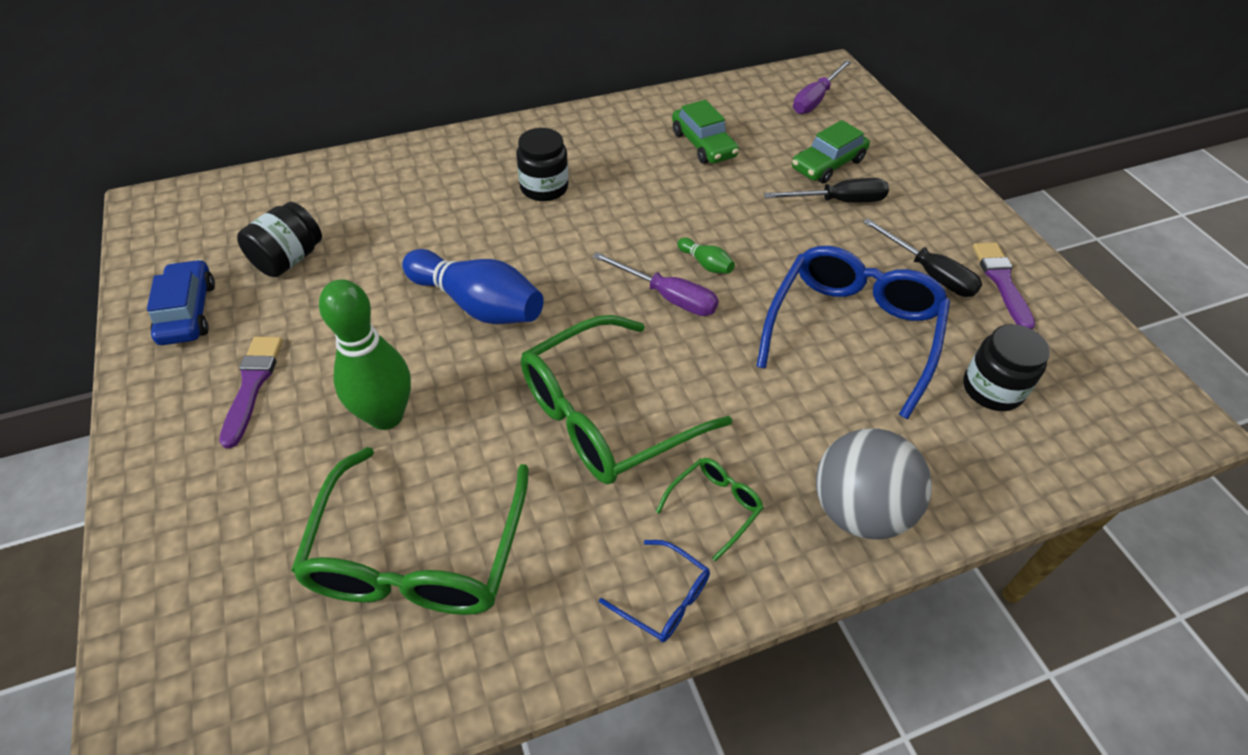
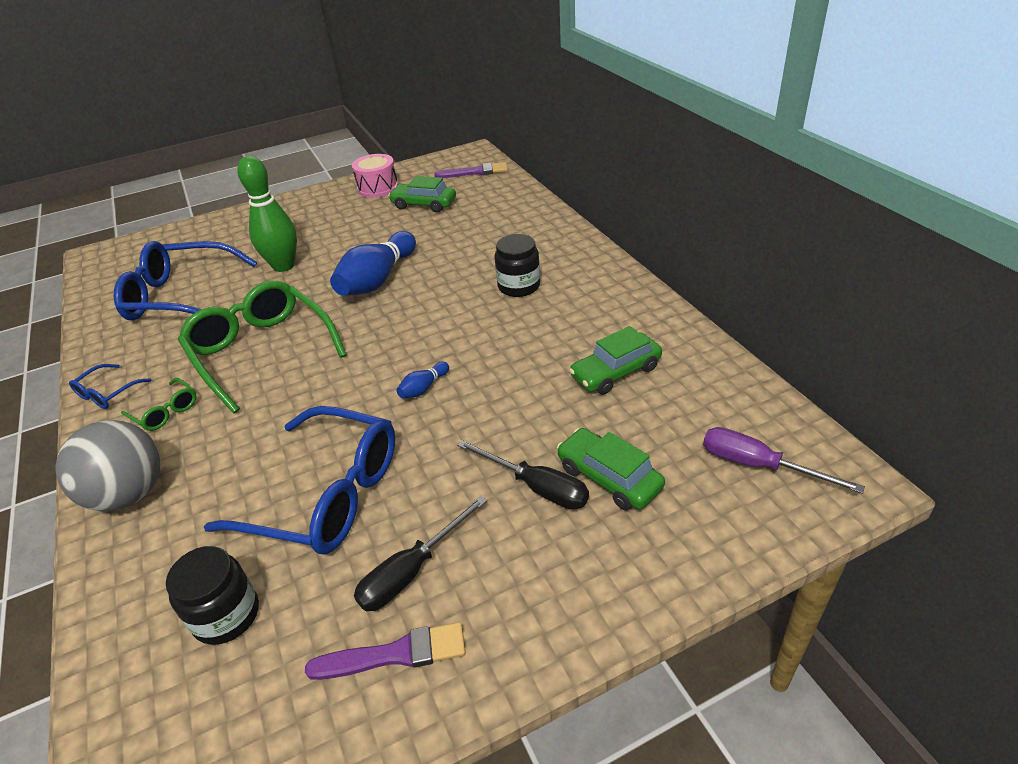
camera: 90 degrees right, 10 degrees down
blue car [147,259,215,345] -> pink drum [352,154,398,198]
purple brush [219,337,283,448] -> purple brush moved to [435,162,508,178]
black jar [237,202,322,277] -> green car [388,176,456,212]
green glasses [291,447,529,615] -> blue glasses [114,241,257,321]
purple screwdriver [592,252,719,316] -> none
green bowling pin [677,237,735,274] -> blue bowling pin [397,362,449,399]
black screwdriver [764,178,889,202] -> black screwdriver turned 45 degrees counterclockwise [457,440,589,510]

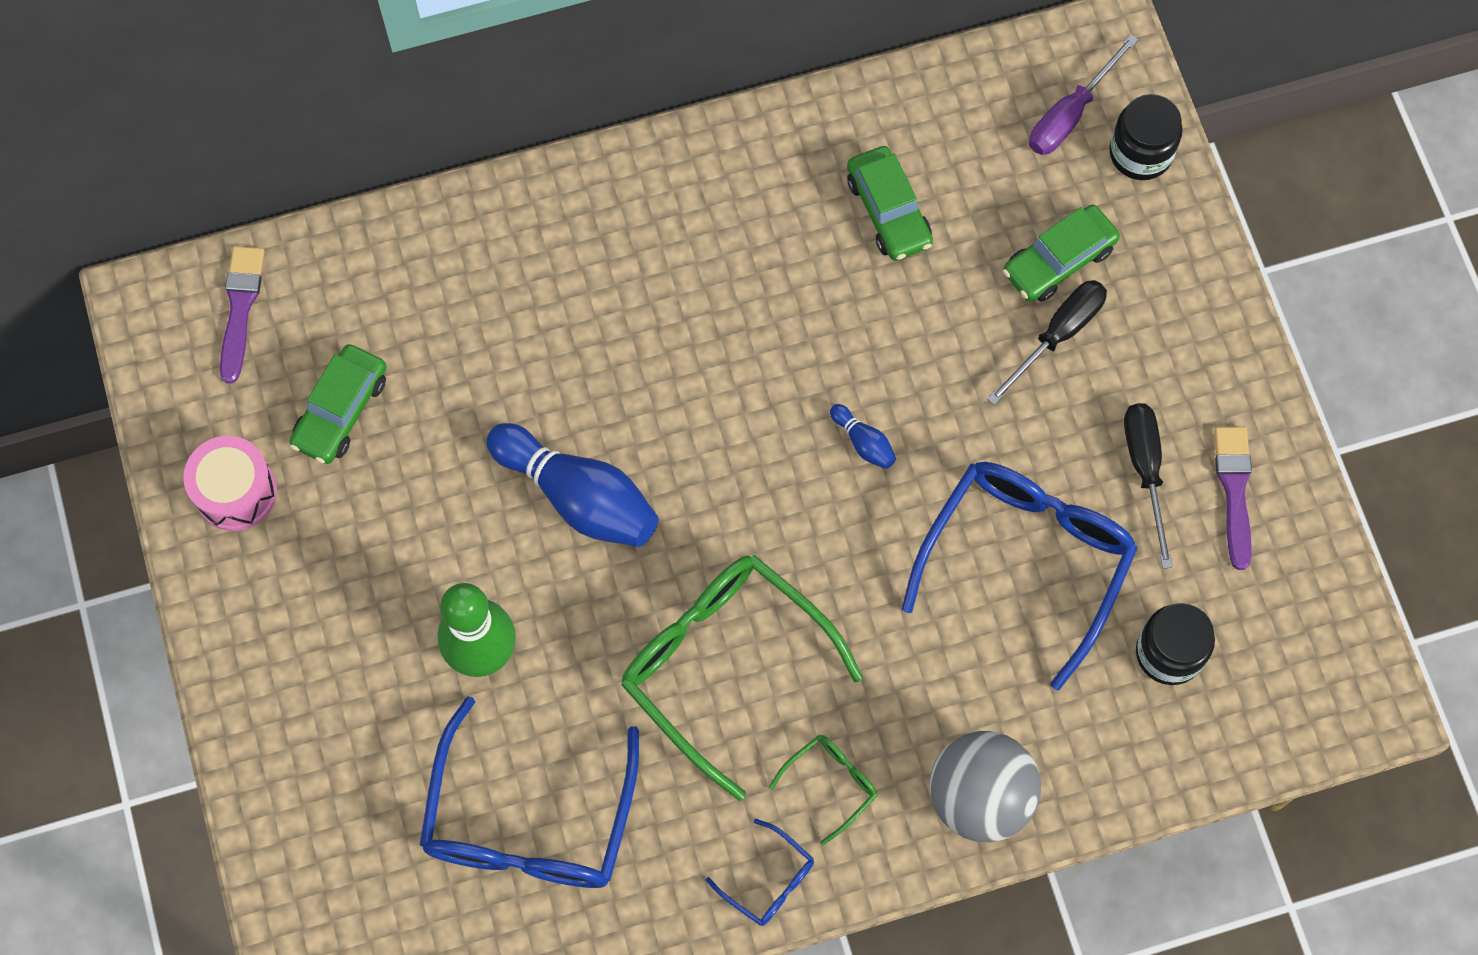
camera: 85 degrees left, 30 degrees up
green glasses [178,281,347,413] -> green glasses turned 75 degrees clockwise [621,555,863,801]
black screwdriver [354,496,487,612] -> black screwdriver turned 150 degrees counterclockwise [1124,403,1173,569]
black jar [495,234,540,297] -> black jar moved to [1109,94,1183,180]

